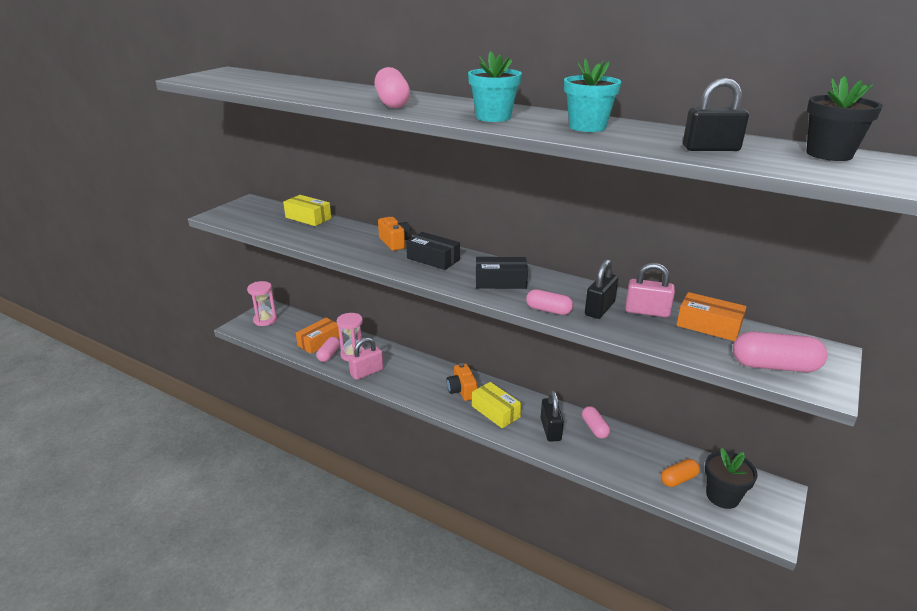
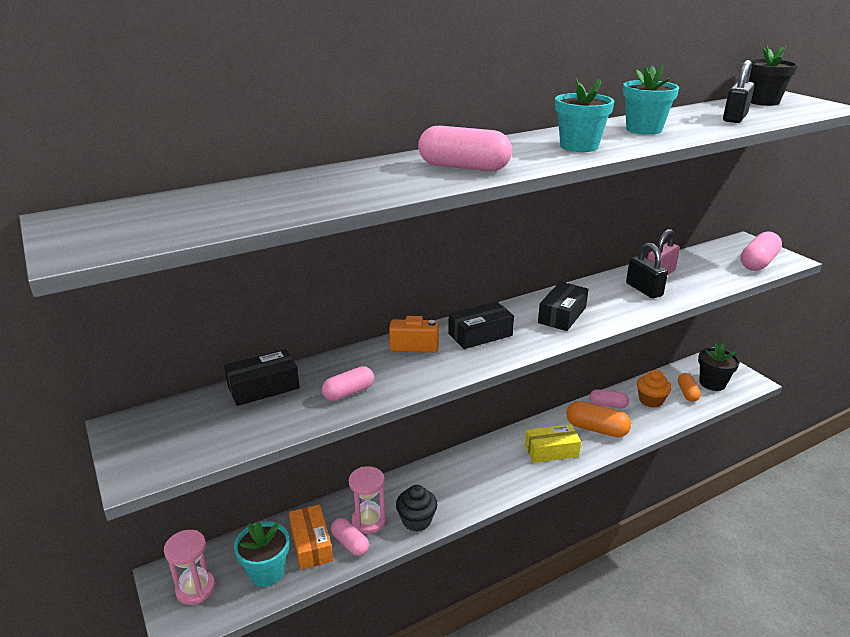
camera: 60 degrees left, 0 degrees up
yellow box [283,195,331,226] -> black box [224,349,300,406]
pink padlock [349,337,384,380] -> black cupcake [396,485,437,532]
orange camera [446,363,477,401] -> none
pink capsule [526,289,573,315] -> pink capsule moved to [322,366,374,401]
black padlock [541,390,564,442] -> orange capsule [566,401,631,437]
orange box [677,292,746,341] -> none
none -> turquoise flower pot [234,521,289,587]
none -> orange cupcake [637,370,671,408]

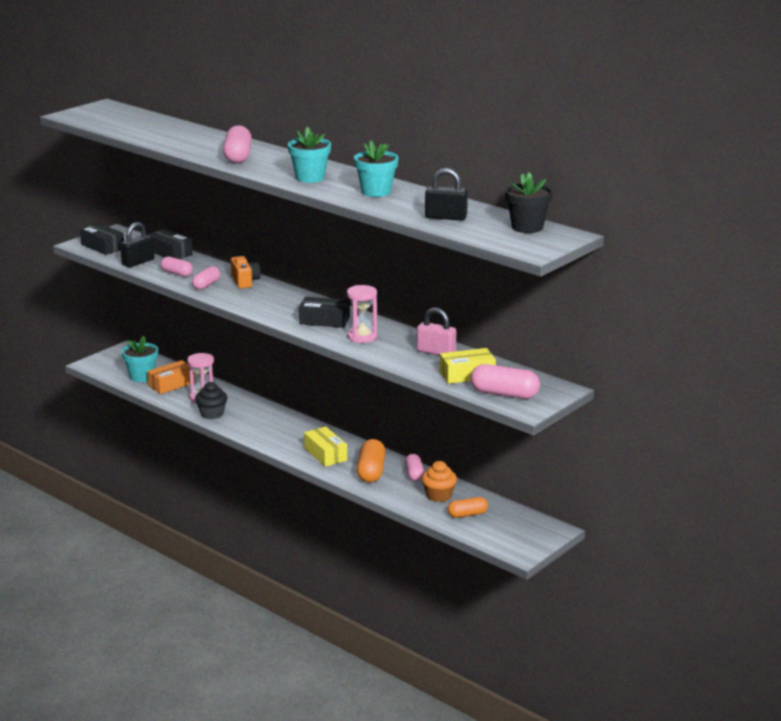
camera: 70 degrees right, 5 degrees down
pink hourglass [164,530,215,605] -> pink hourglass moved to [347,285,377,343]
pink capsule [331,518,369,556] -> pink capsule moved to [192,266,220,290]
black box [448,302,514,349] -> black box moved to [80,223,124,255]
black padlock [626,243,668,299] -> black padlock moved to [120,222,154,267]
black flower pot [698,342,740,391] -> none
none -> yellow box [440,348,496,384]

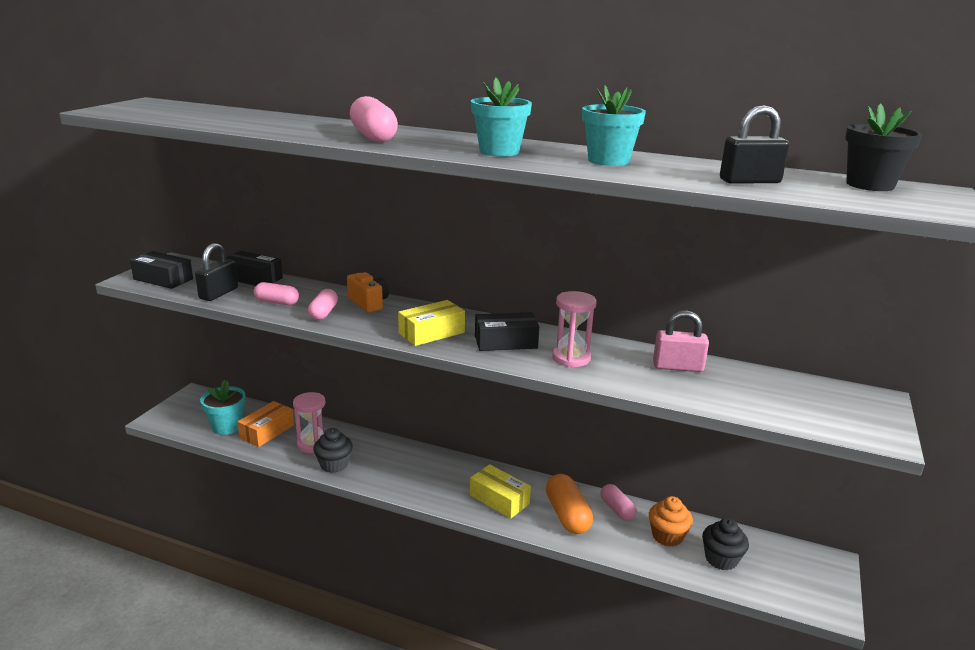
camera: 20 degrees left, 0 degrees up
yellow box [440,348,496,384] -> yellow box moved to [398,300,465,346]
orange capsule [448,497,488,518] -> black cupcake [702,518,749,571]
pink capsule [471,364,540,399] -> none

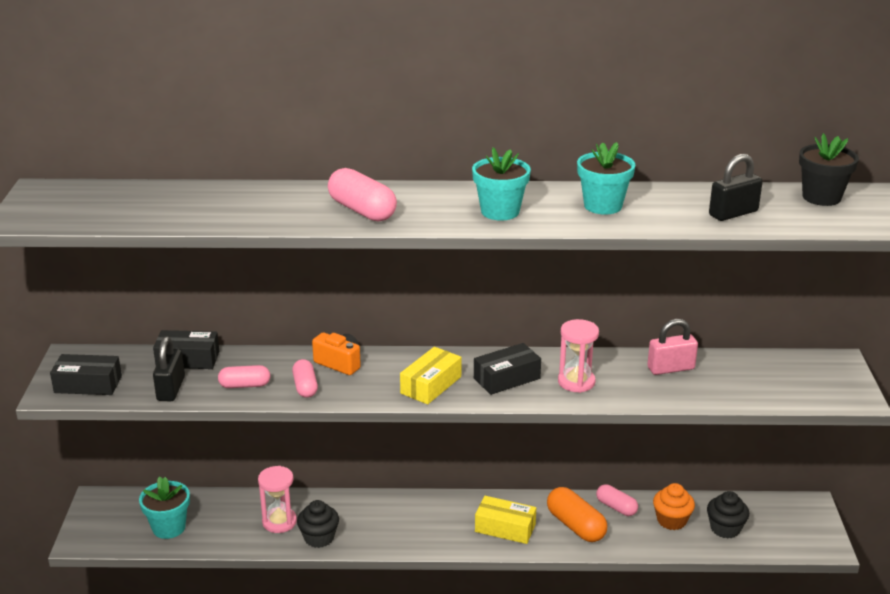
camera: 20 degrees left, 5 degrees up
orange box [238,401,294,447] -> none

